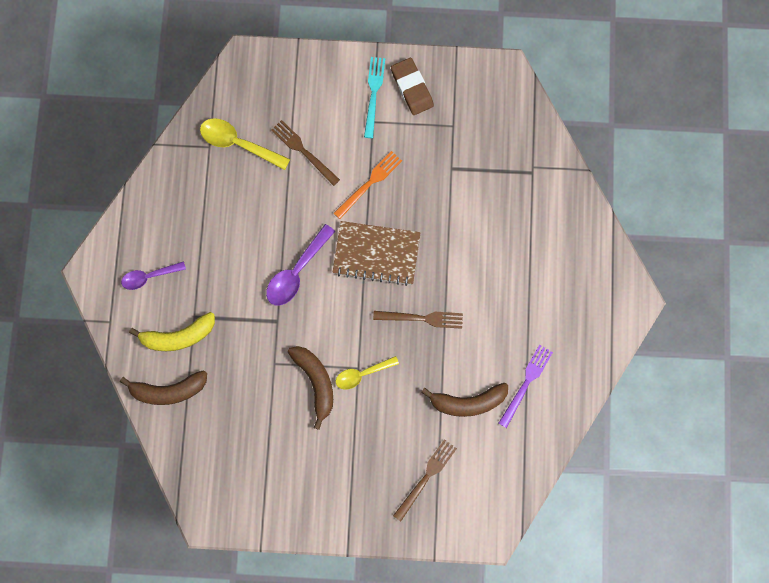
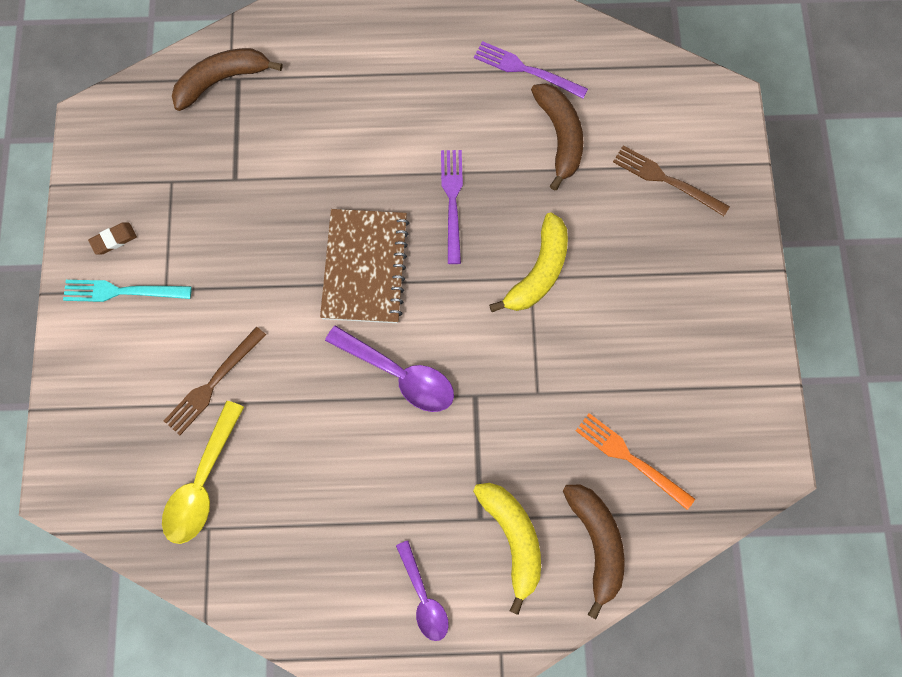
camera: 95 degrees left, 5 degrees down
brown banana [288,346,333,430] -> brown banana moved to [172,48,283,111]
orange fork [334,151,402,219] -> orange fork moved to [575,413,695,510]
yellow spoon [336,356,399,390] -> yellow banana [489,212,568,312]
brown fork [373,311,463,329] -> purple fork [441,150,463,264]
brown eraser [391,58,434,115] -> brown eraser [88,222,137,255], size x0.55

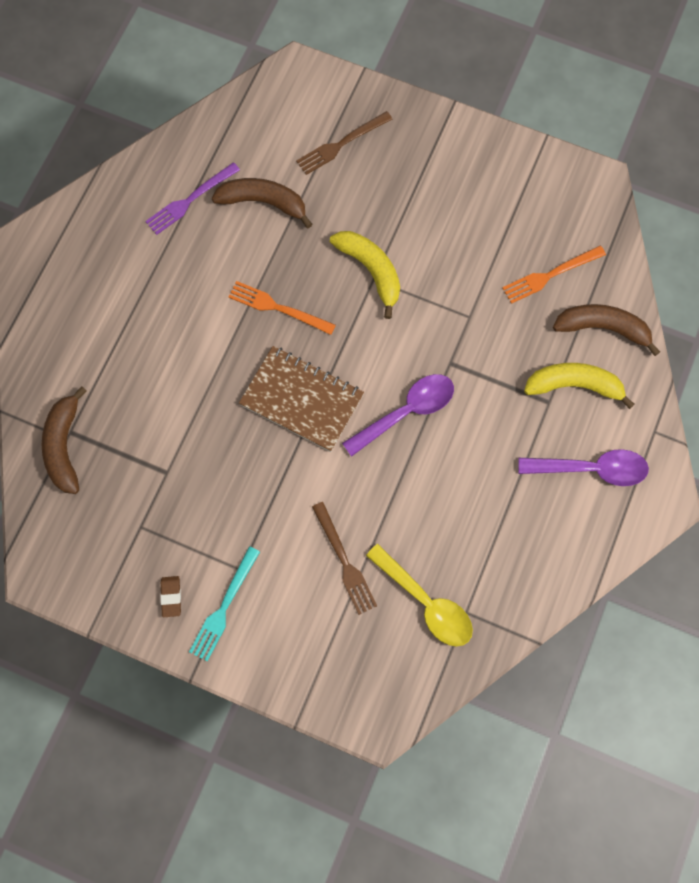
camera: 65 degrees left, 0 degrees up
purple spoon [396,540,449,641] -> purple spoon [519,449,649,486], size x1.51
purple fork [441,150,463,264] -> orange fork [229,281,336,335]

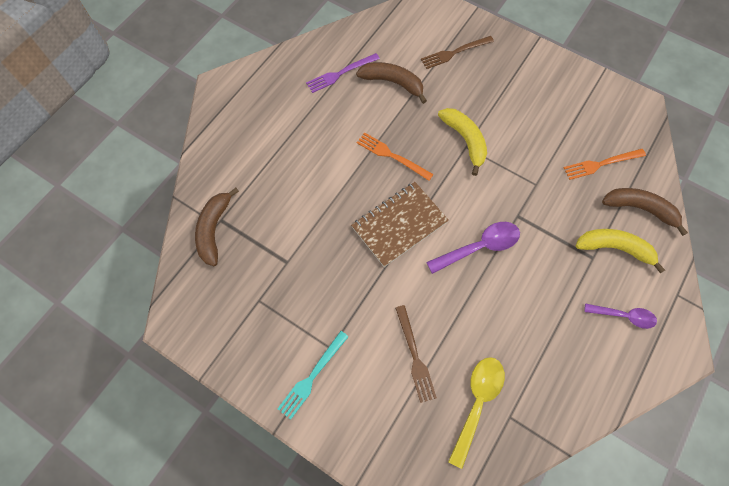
camera: 10 degrees right, 5 degrees down
brown eraser [160,576,181,617] -> none
brown notebook [239,346,364,452] -> brown notebook turned 75 degrees counterclockwise [351,182,449,267]
yellow spoon [366,544,473,647] -> yellow spoon turned 120 degrees counterclockwise [448,357,505,469]
purple spoon [519,449,649,486] -> purple spoon [584,303,657,329], size x0.66

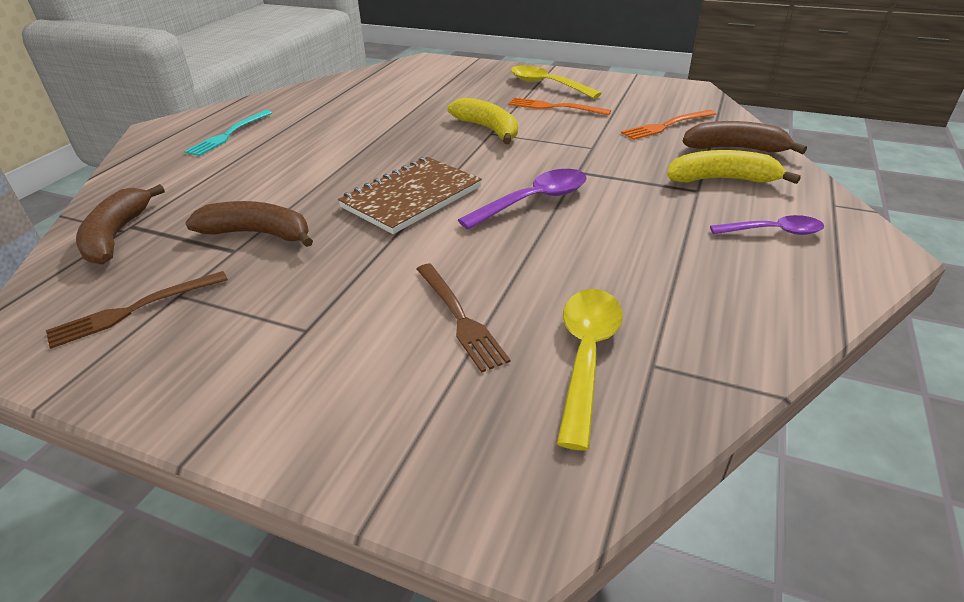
camera: 10 degrees left, 30 degrees down
turquoise fork [278,331,349,420] -> turquoise fork moved to [184,110,272,156]
purple fork [306,53,380,93] -> none
brown banana [356,62,427,104] -> brown banana moved to [185,201,313,247]
orange fork [357,132,434,181] -> orange fork moved to [509,97,611,115]
brown fork [421,36,494,69] -> brown fork moved to [46,271,228,349]
none -> yellow spoon [511,65,602,99]

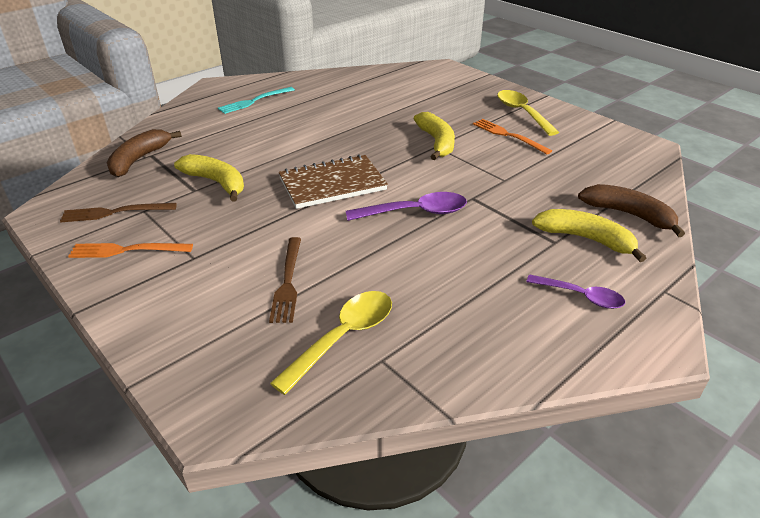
camera: 25 degrees right, 0 degrees up
brown banana [185,201,313,247] -> yellow banana [174,154,244,202]
orange fork [621,110,716,140] -> orange fork moved to [68,243,193,258]

